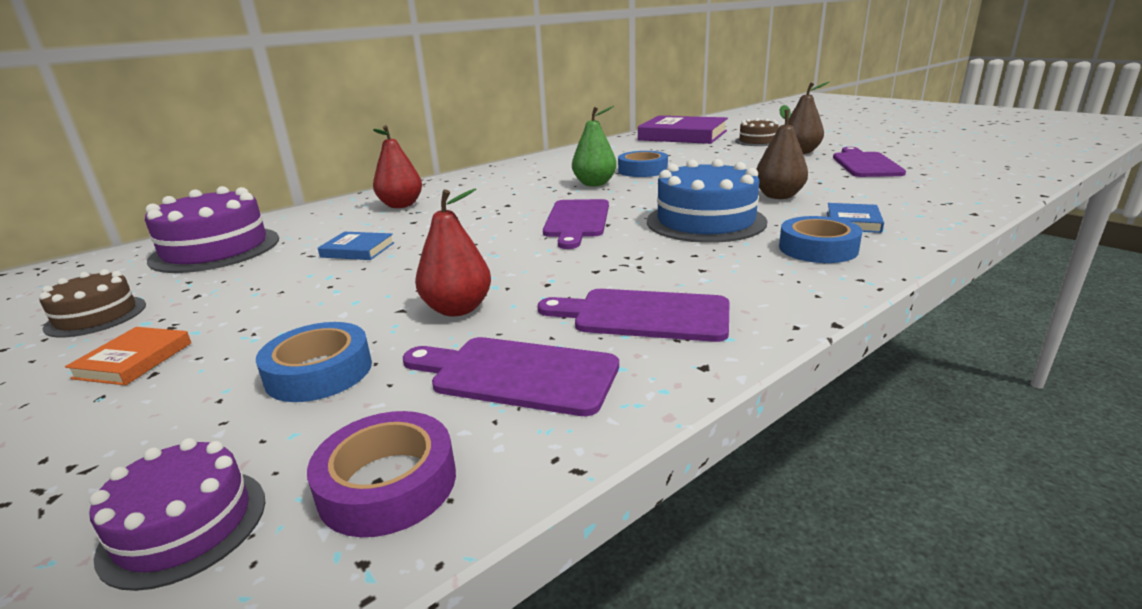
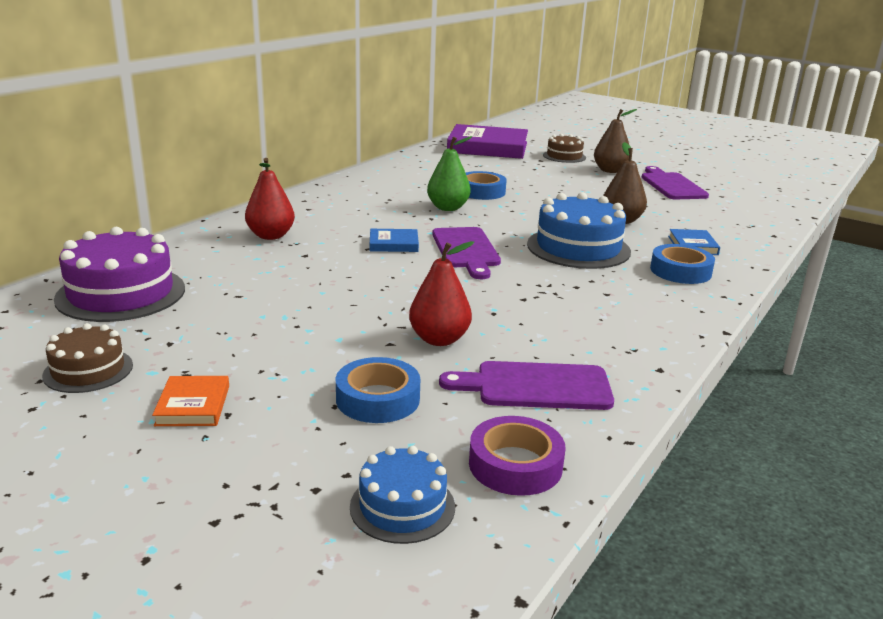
camera: 20 degrees left, 0 degrees up
purple cake [89,438,265,591] -> blue cake [350,446,455,544]
blue book [318,232,395,260] -> blue book moved to [370,229,419,252]
purple cutting board [537,289,730,342] -> none

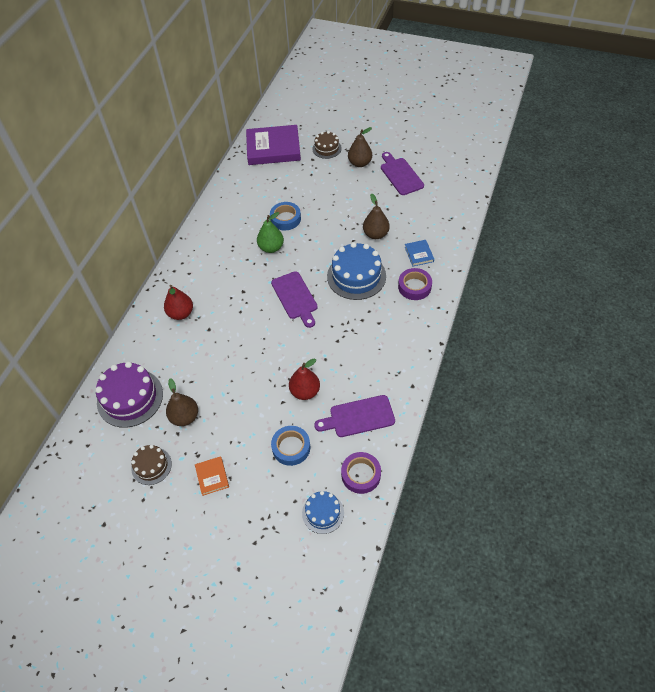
camera: 10 degrees left, 30 degrees up
blue book [370,229,419,252] -> none
blue tape [650,244,715,284] -> purple tape [398,268,432,300]
none -> brown pear [166,378,198,426]

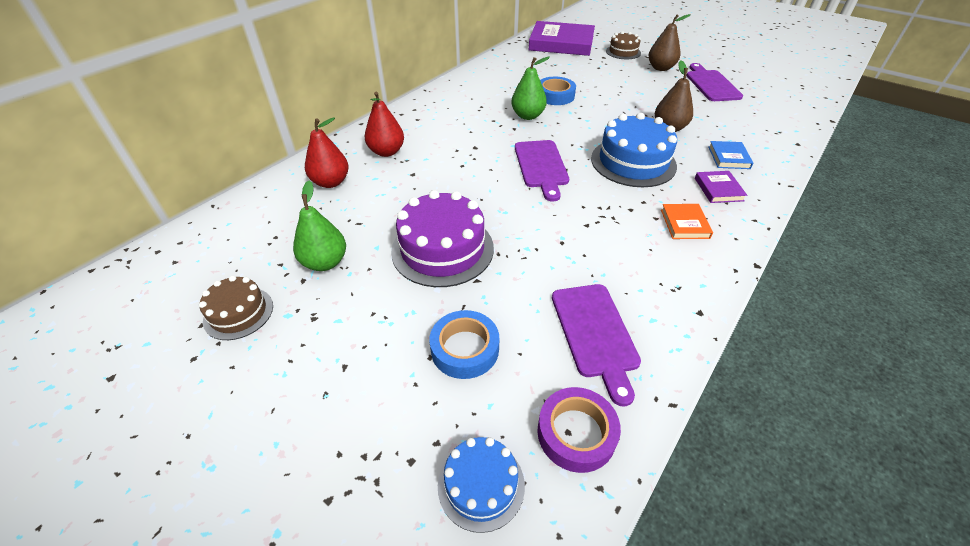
camera: 15 degrees right, 10 degrees down
purple cake [95,361,163,428] -> purple cake moved to [391,190,494,287]
brown pear [166,378,198,426] -> green pear [293,181,346,271]
orange book [195,456,229,496] -> orange book moved to [661,204,713,239]
red pear [289,358,320,400] -> red pear moved to [305,117,349,188]
purple cutting board [314,395,395,437] -> purple cutting board turned 105 degrees counterclockwise [552,284,641,406]
purple tape [398,268,432,300] -> purple book [695,171,747,203]

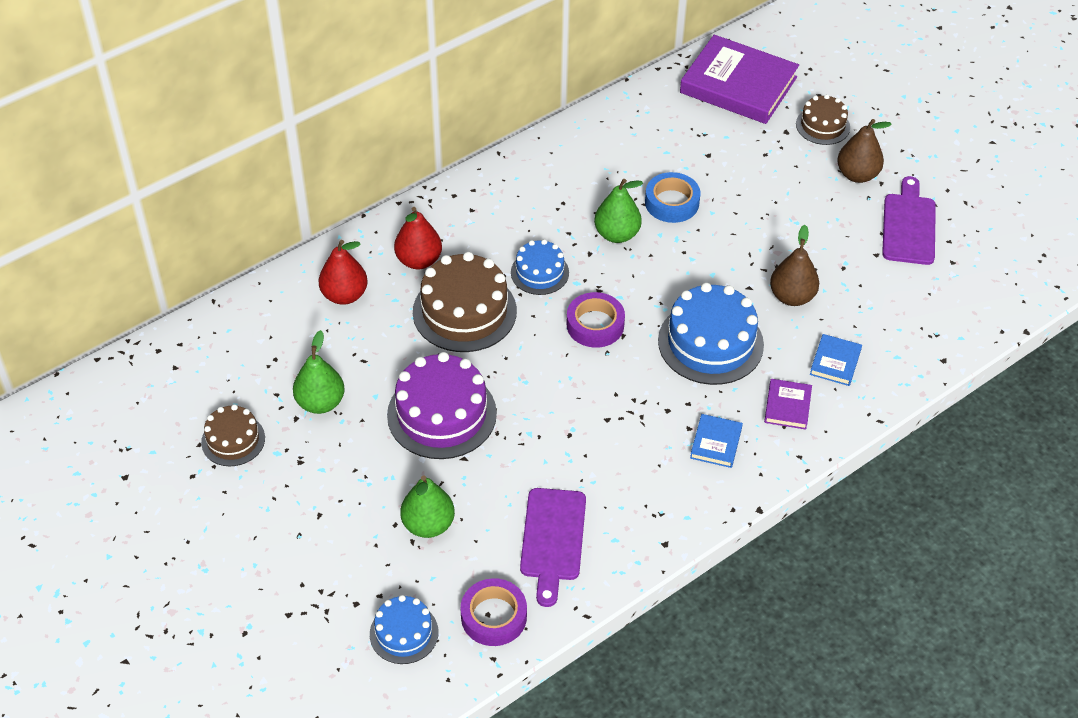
camera: 15 degrees right, 5 degrees up
blue tape [429,310,499,379] -> green pear [400,476,455,538]
purple cutting board [515,140,569,202] -> purple tape [566,292,625,348]
orange book [661,204,713,239] -> blue book [690,414,743,468]
none -> brown cake [413,252,517,352]
none -> blue cake [511,239,569,295]

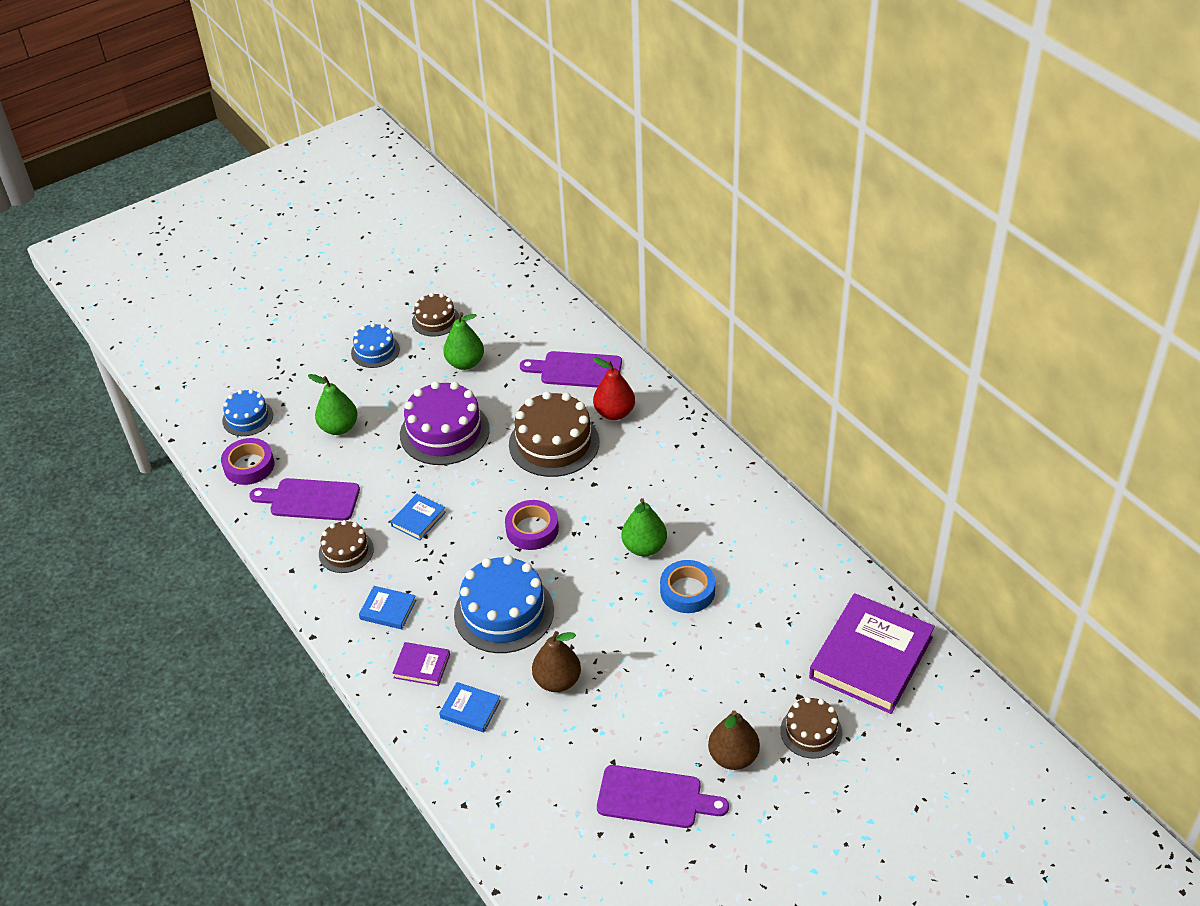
camera: 95 degrees right, 5 degrees down
red pear [319,240,368,305] -> purple cutting board [520,351,622,388]
blue cake [511,239,569,295] -> blue cake moved to [351,323,400,368]
none -> brown cake [319,520,374,573]
none -> blue book [390,494,446,540]

